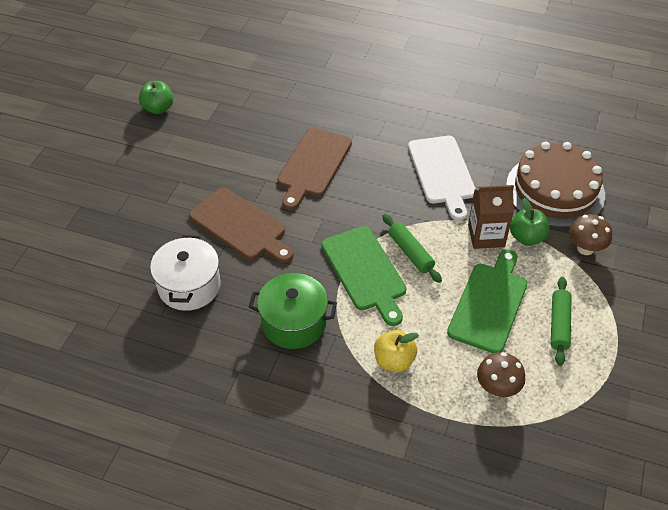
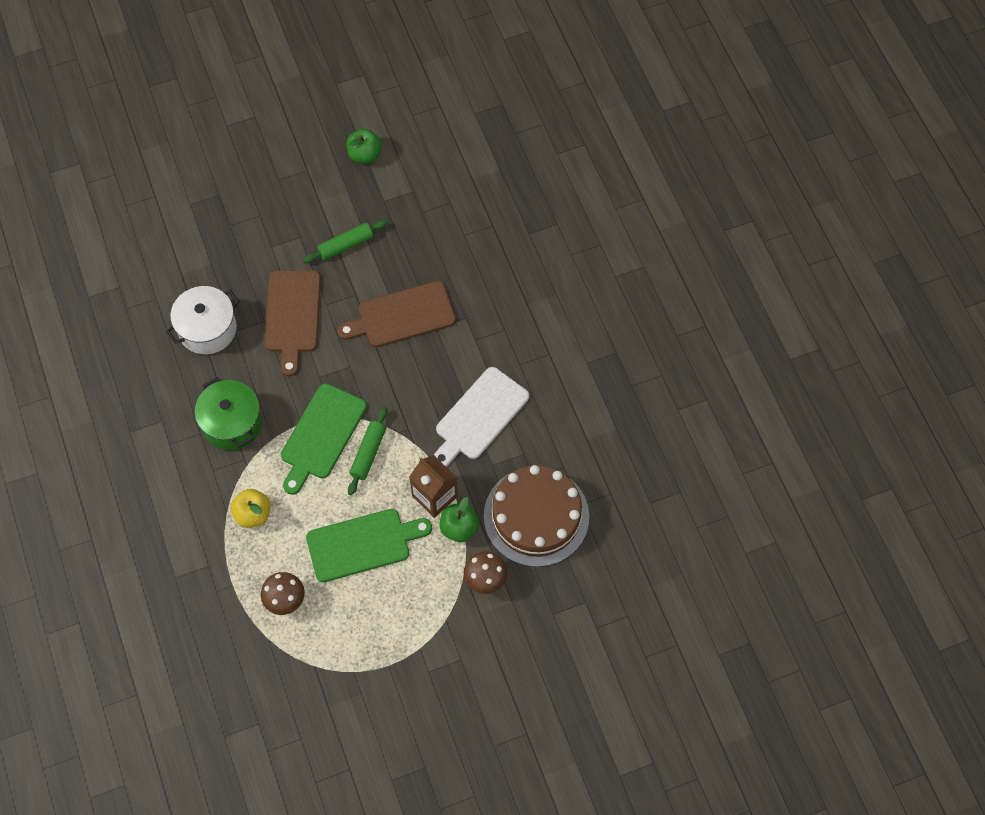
camera: 50 degrees right, 15 degrees up
green rolling pin [551,277,572,366] -> green rolling pin moved to [303,220,388,263]

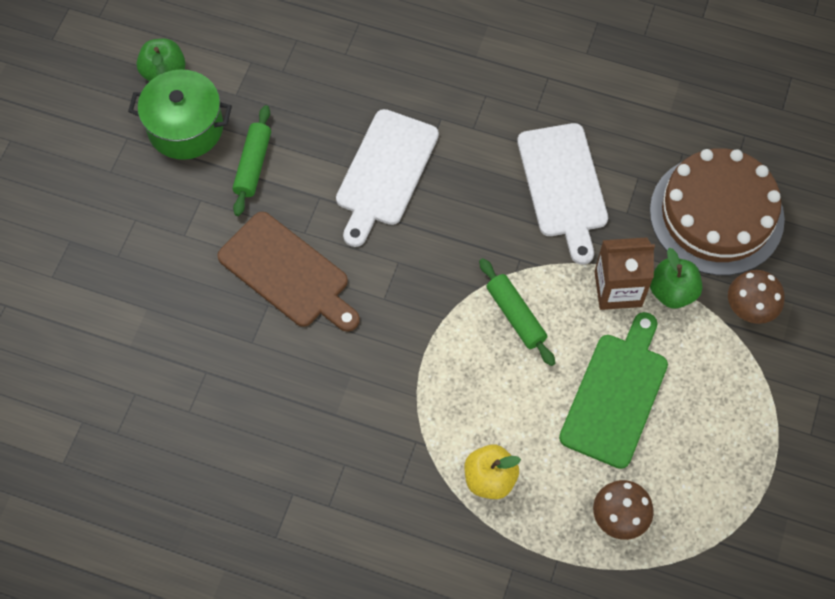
camera: 50 degrees left, 0 degrees up
white pot [166,286,240,354] -> none
green pot [195,377,262,450] -> green pot moved to [128,70,232,160]
green cutting board [281,383,367,495] -> none
brown cutting board [338,281,456,347] -> white cutting board [336,109,439,247]

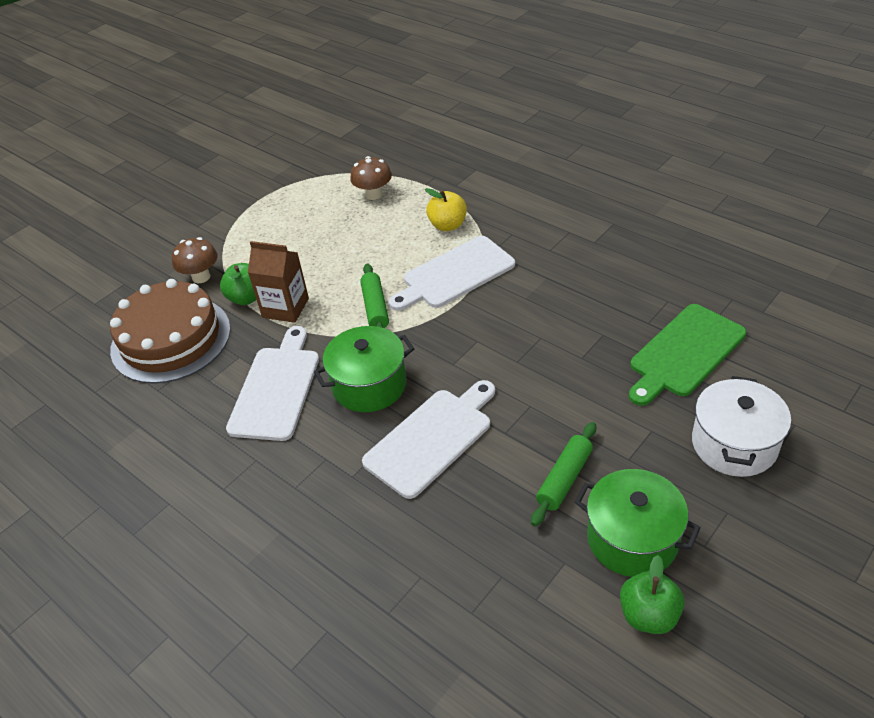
camera: 155 degrees left, 20 degrees down
brown cutting board [217,212,360,332] -> none
green cutting board [559,312,668,469] -> green cutting board moved to [629,304,747,406]
none -> green pot [314,326,414,412]
none -> white cutting board [389,236,515,311]
none -> white pot [692,376,791,477]

